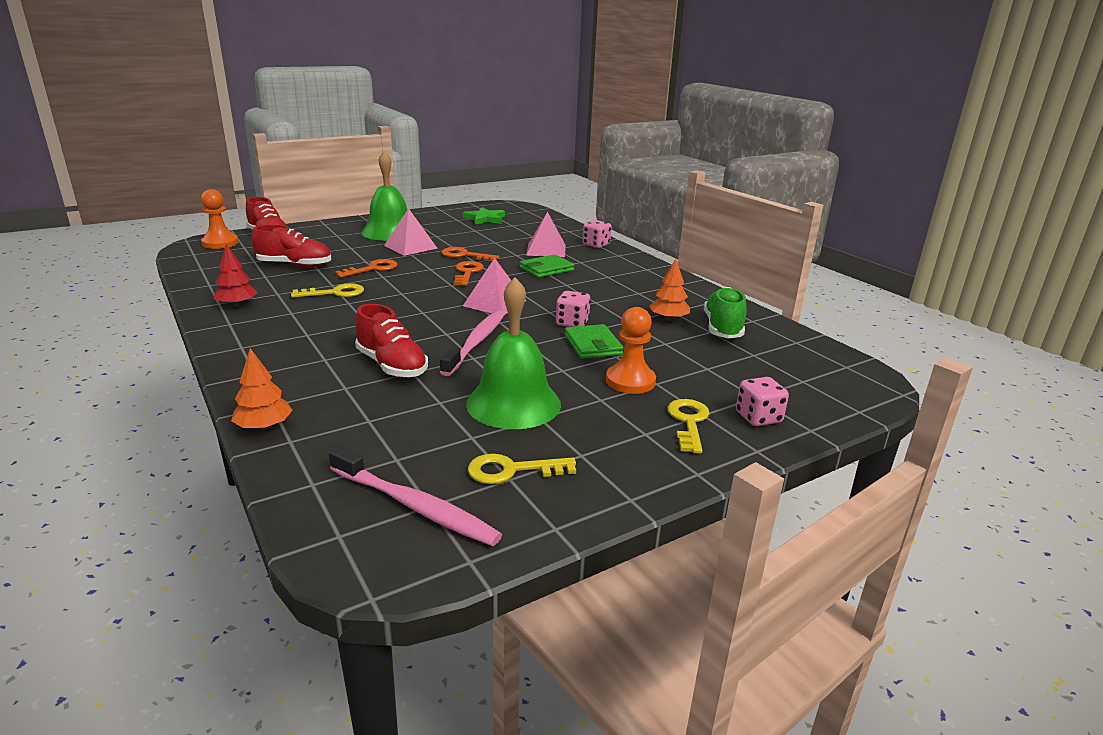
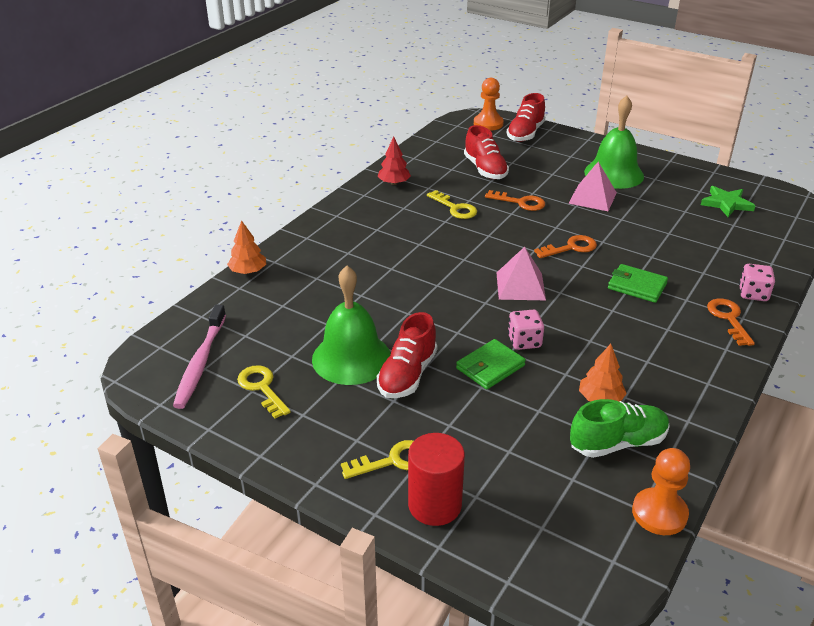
camera: 65 degrees right, 10 degrees up
red shoe [355,304,428,378] -> red shoe moved to [377,312,437,398]
pink toothbrush [440,310,505,376] -> none
orange key [442,247,500,261] -> orange key moved to [707,299,755,346]
pink pyramid [526,212,566,257] -> none
orange pawn [606,307,656,394] -> orange pawn moved to [632,448,690,535]
pink dice [736,377,789,426] -> red cylinder [408,433,465,526]

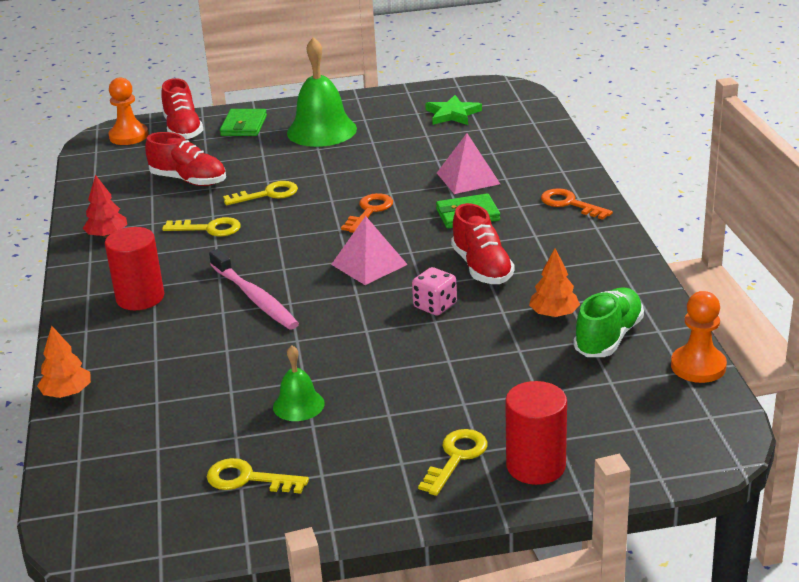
camera: 40 degrees left, 5 degrees down
pink toothbrush [173,305,226,409] -> pink toothbrush moved to [209,249,299,330]
green bell [312,266,391,385] -> green bell [273,345,325,421], size x0.53
red shoe [377,312,437,398] -> red shoe moved to [451,203,514,284]
green wallet [456,339,526,390] -> green wallet moved to [220,109,267,136]
orange key [485,190,545,211] -> yellow key [223,181,298,205]
pink pyramid [568,162,617,211] -> pink pyramid moved to [437,133,500,194]
pink dice [739,264,775,301] -> none
none -> red cylinder [105,227,164,310]

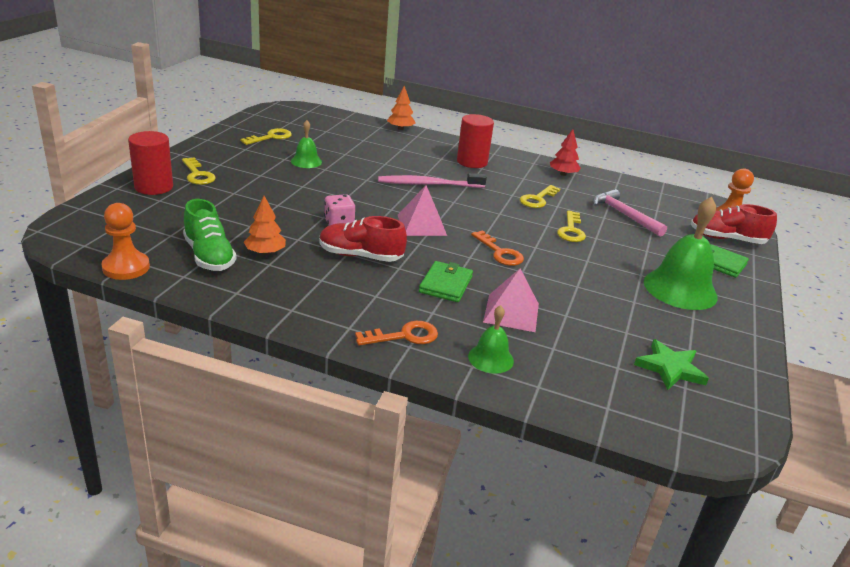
camera: 115 degrees right, 0 degrees up
red shoe [145,132,226,186] -> pink hammer [593,189,667,237]
none -> green bell [468,305,514,374]

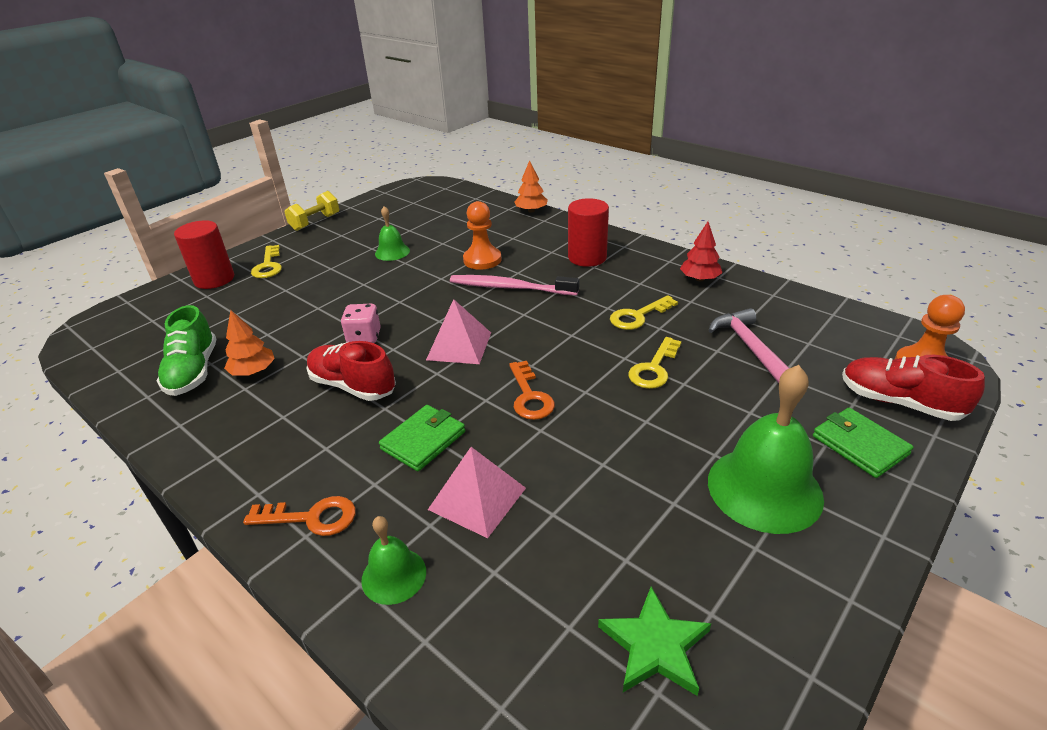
camera: 25 degrees right, 5 degrees up
orange pawn [101,203,150,280] -> orange pawn moved to [463,201,502,270]
yellow key [240,128,292,145] -> none
none -> yellow dumbbell [285,191,339,231]

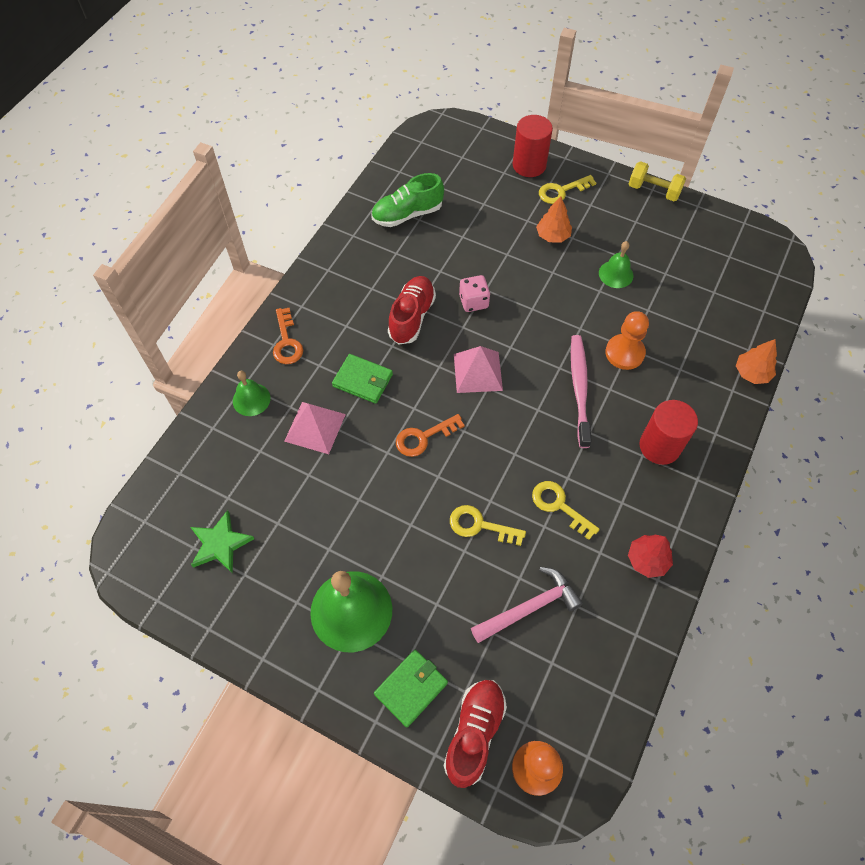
camera: 75 degrees right, 25 degrees up
orange tree [224,310,275,375] -> orange tree moved to [536,196,572,242]

